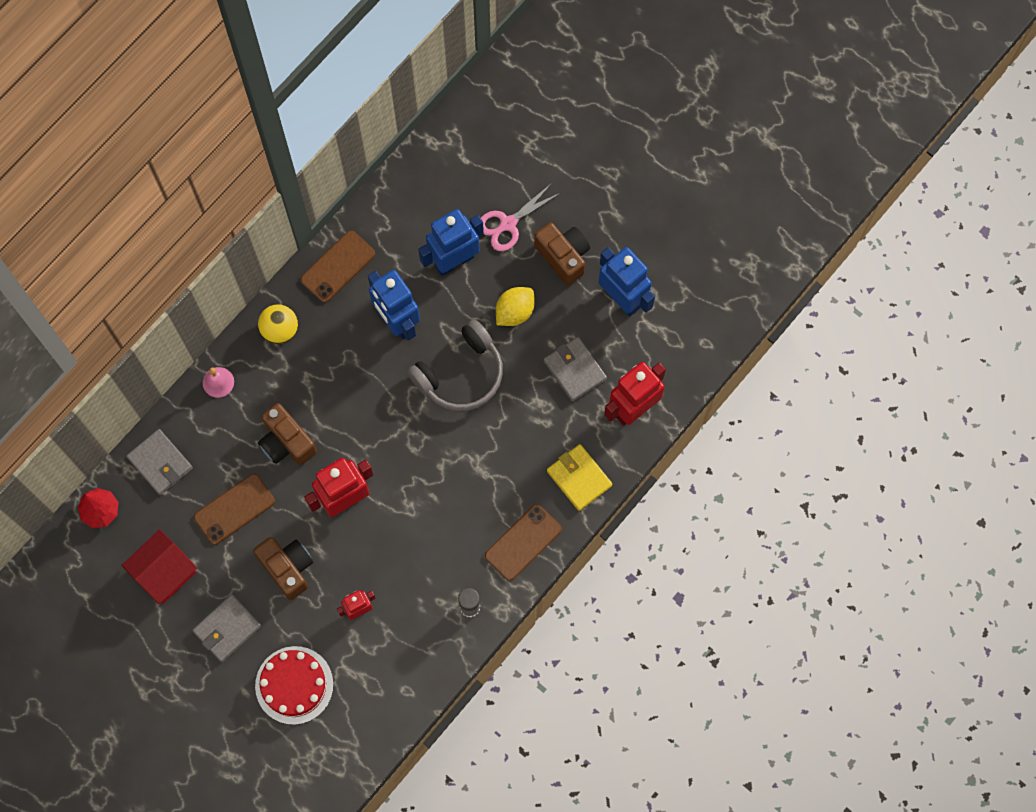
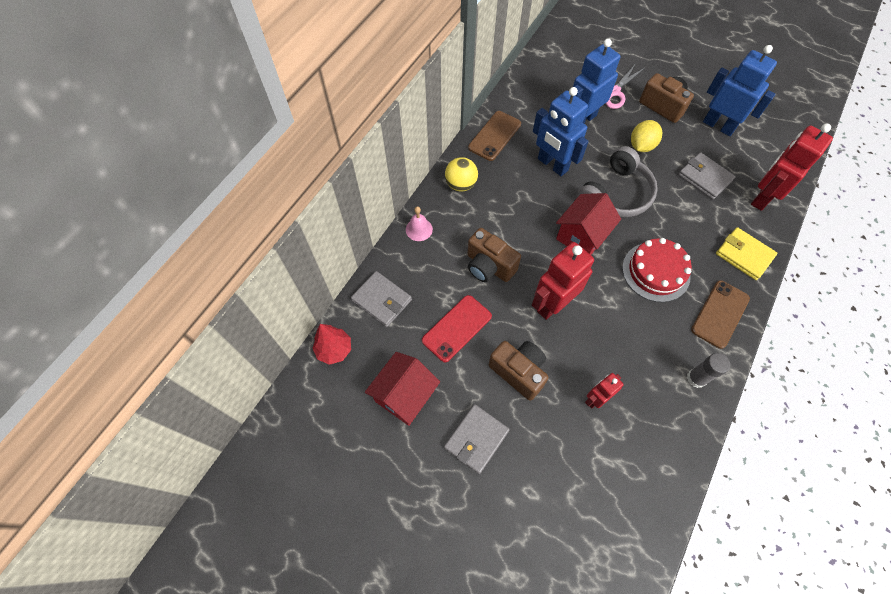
camera: 10 degrees left, 10 degrees down
brown phone [194,474,275,545] -> red phone [422,295,492,362]
red cake [255,646,334,725] -> red cake moved to [622,238,692,302]
none -> red house [556,193,621,255]

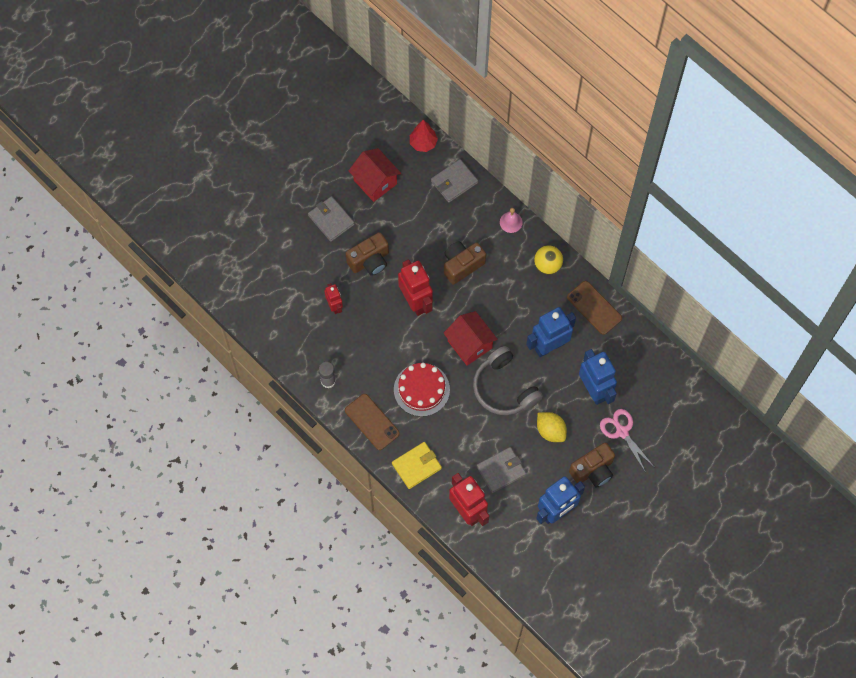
camera: 105 degrees right, 5 degrees up
red phone [422,295,492,362] -> none

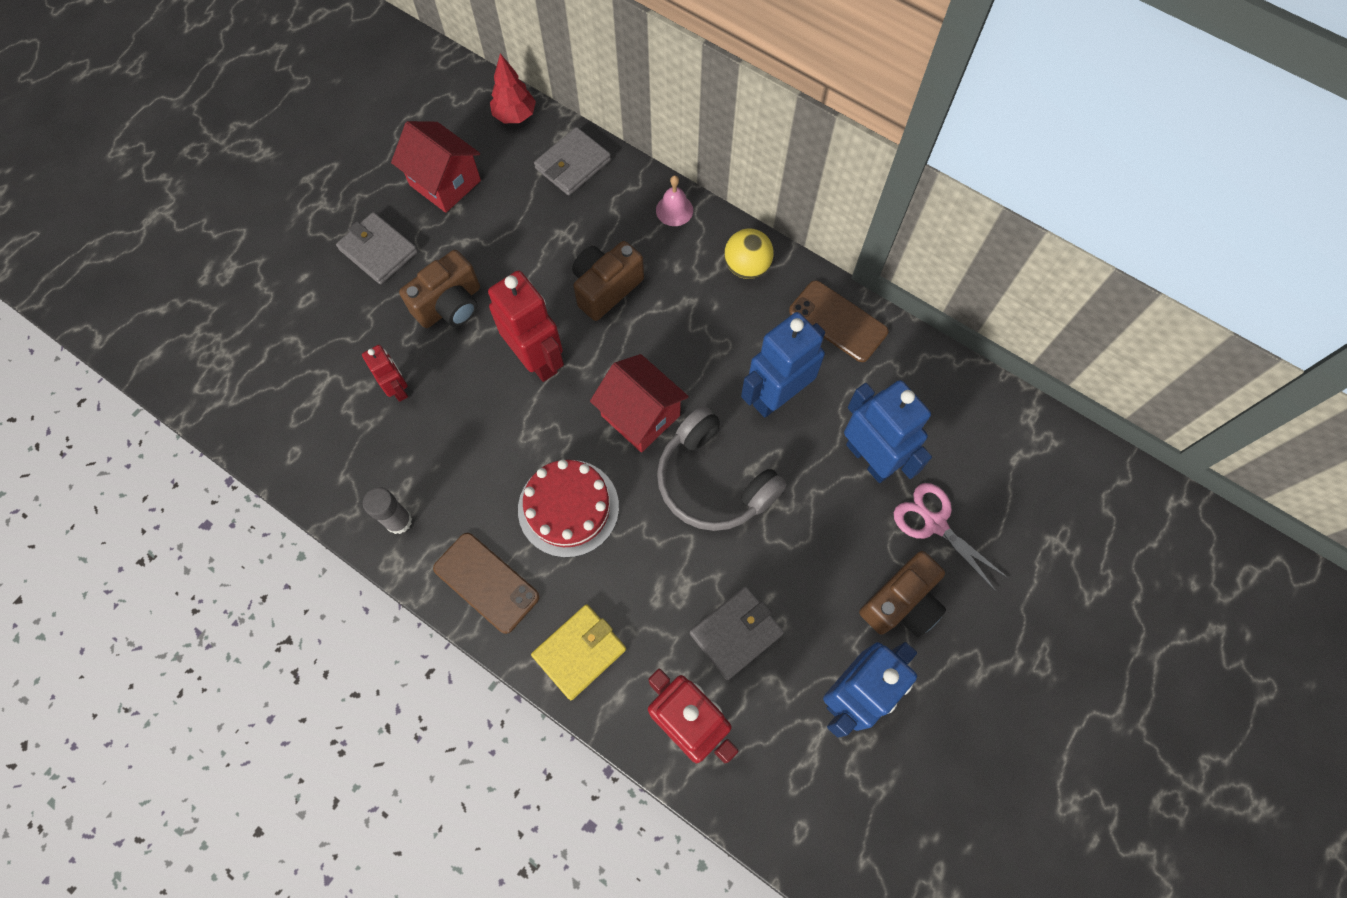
camera: 10 degrees left, 0 degrees up
yellow lemon [537,412,567,442] -> none

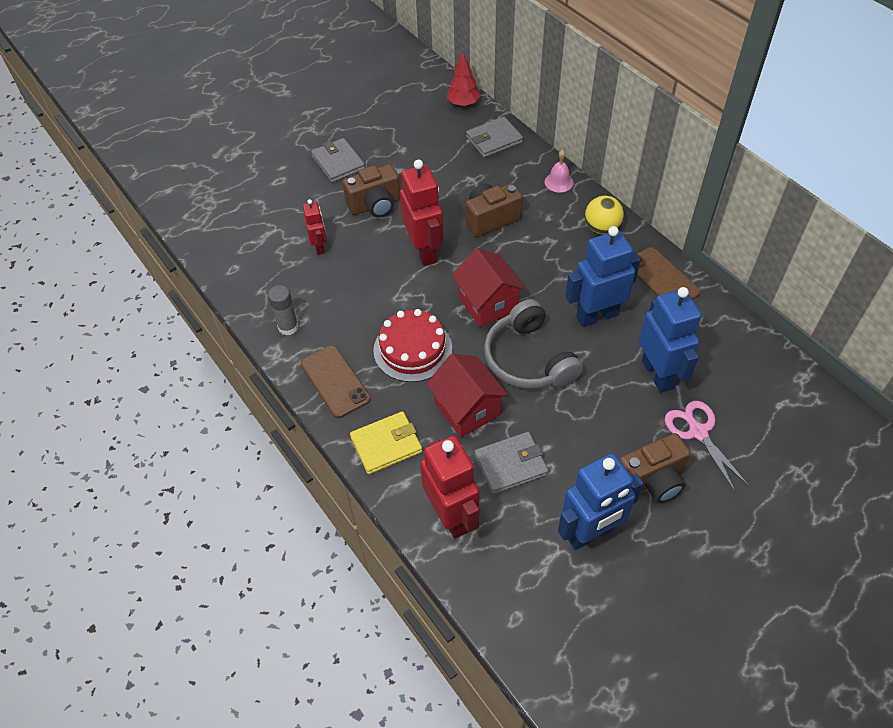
camera: 20 degrees right, 15 degrees down
red house [391,121,481,213] -> red house moved to [426,354,508,438]

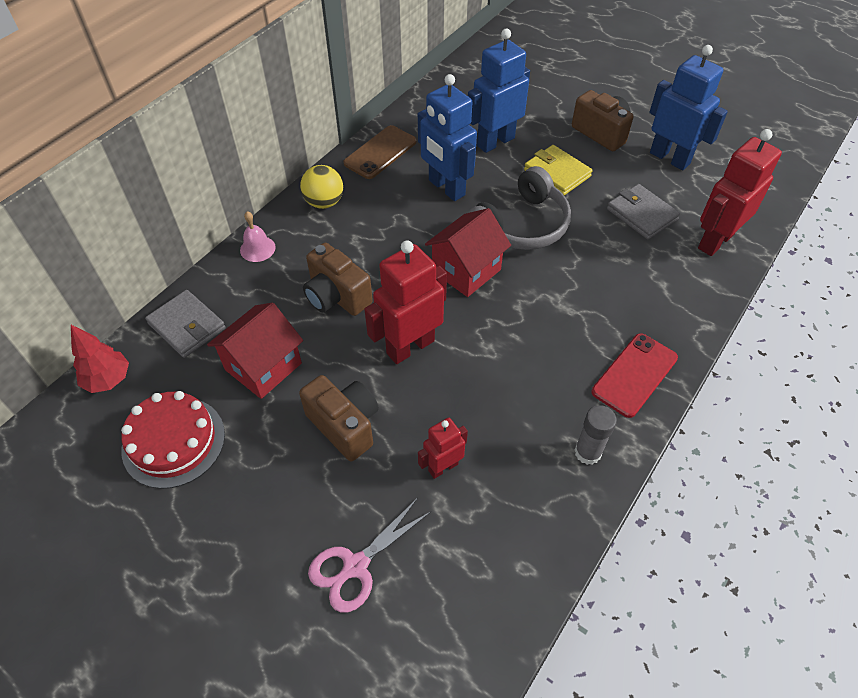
camera: 110 degrees left, 0 degrees up
brown phone [301,345,371,418] -> red phone [592,333,678,418]
grey wallet [311,138,365,183] -> none
yellow wallet [350,411,422,474] -> yellow wallet moved to [524,145,593,195]
red cake [373,309,452,382] -> red cake moved to [121,391,225,489]
red house [426,354,508,438] -> red house moved to [207,303,303,399]
pink scissors [665,401,749,492] -> pink scissors moved to [308,499,432,613]

